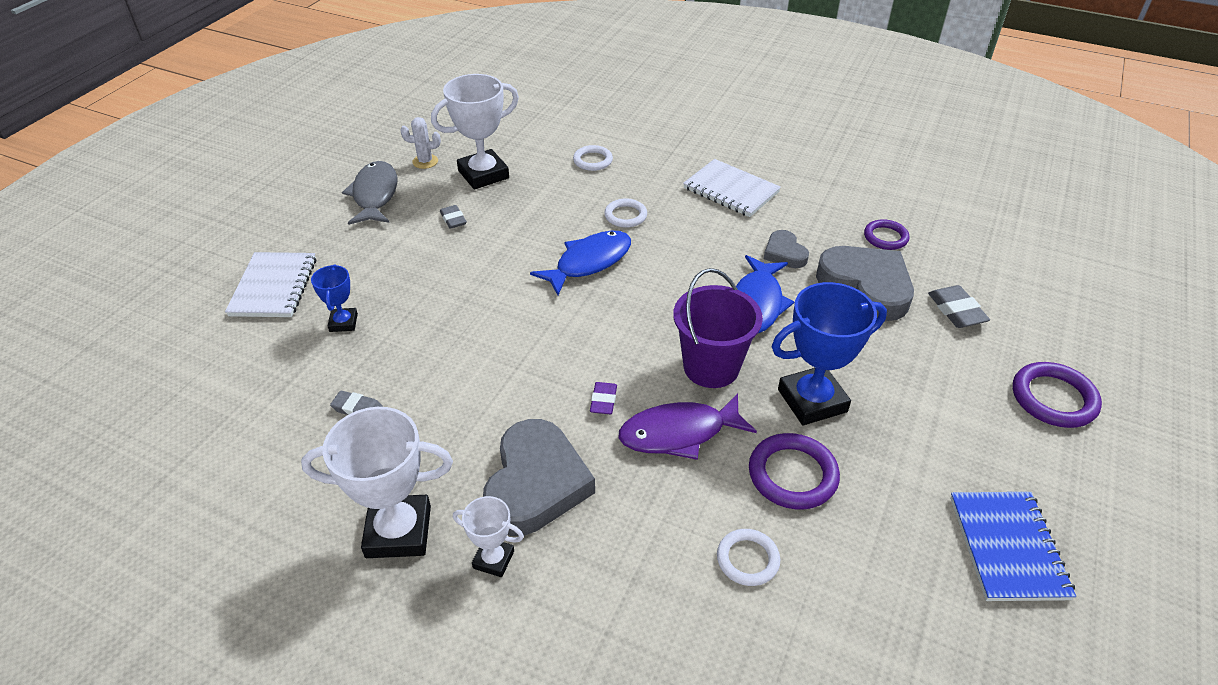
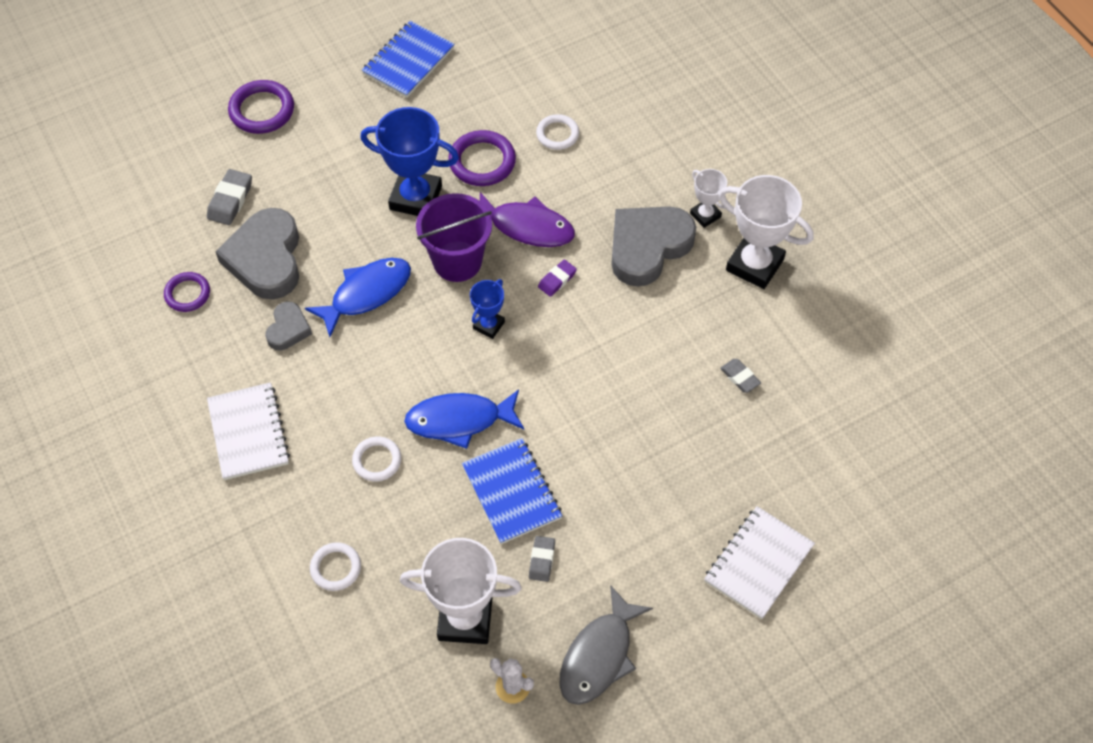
camera: 145 degrees left, 15 degrees up
blue trophy [311,264,358,332] -> blue trophy moved to [470,279,505,339]
none -> blue notebook [462,438,562,544]

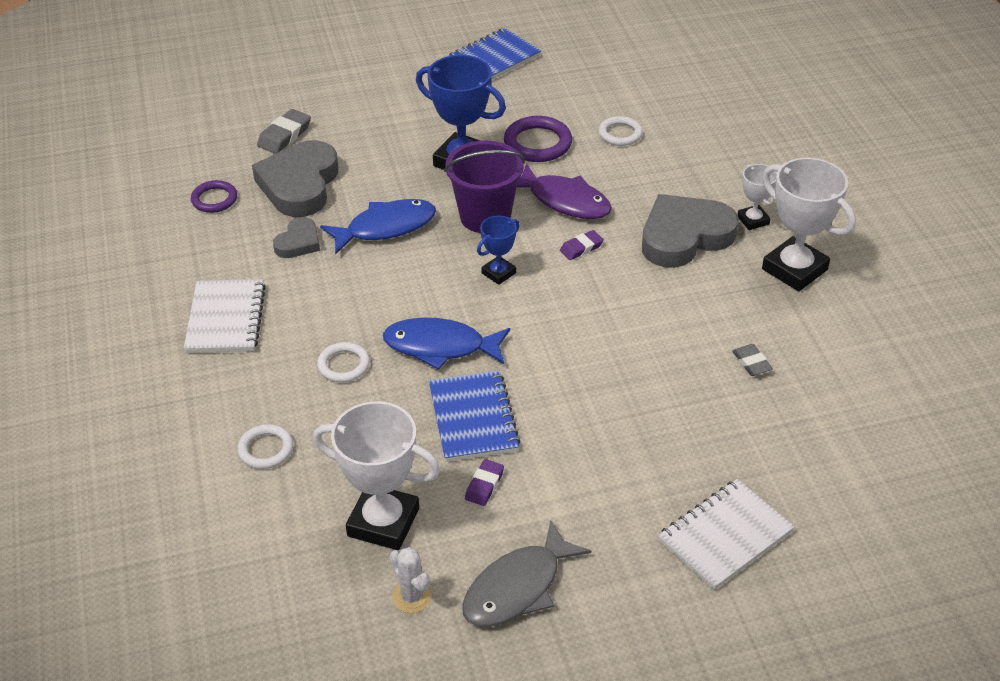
camera: 15 degrees right, 15 degrees down
purple ring [228,80,294,134] -> none
grey eraser [529,536,555,582] -> purple eraser [465,459,504,506]

